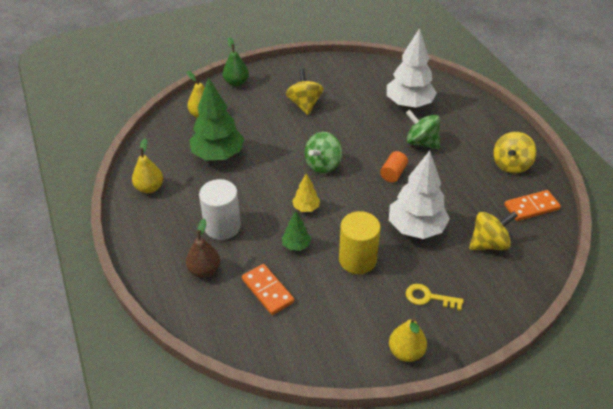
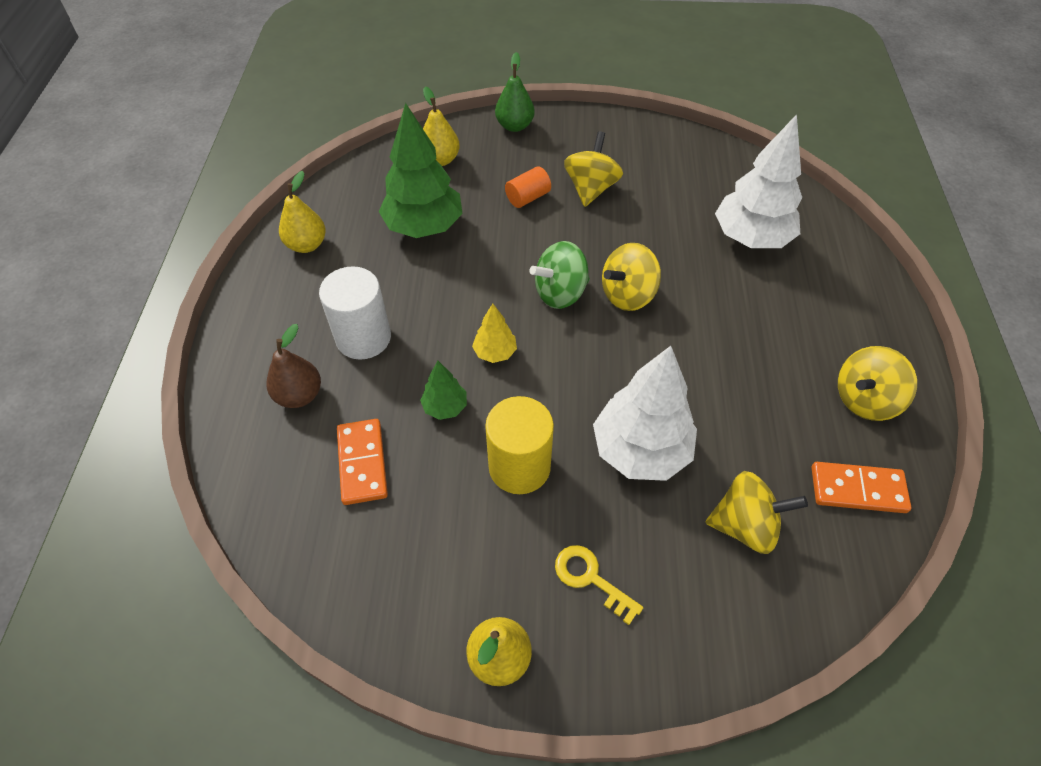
camera: 25 degrees right, 10 degrees up
orange cylinder [380,151,408,182] -> orange cylinder moved to [505,166,551,208]
green spinning top [406,110,440,149] -> none
none -> yellow spinning top [602,243,661,311]

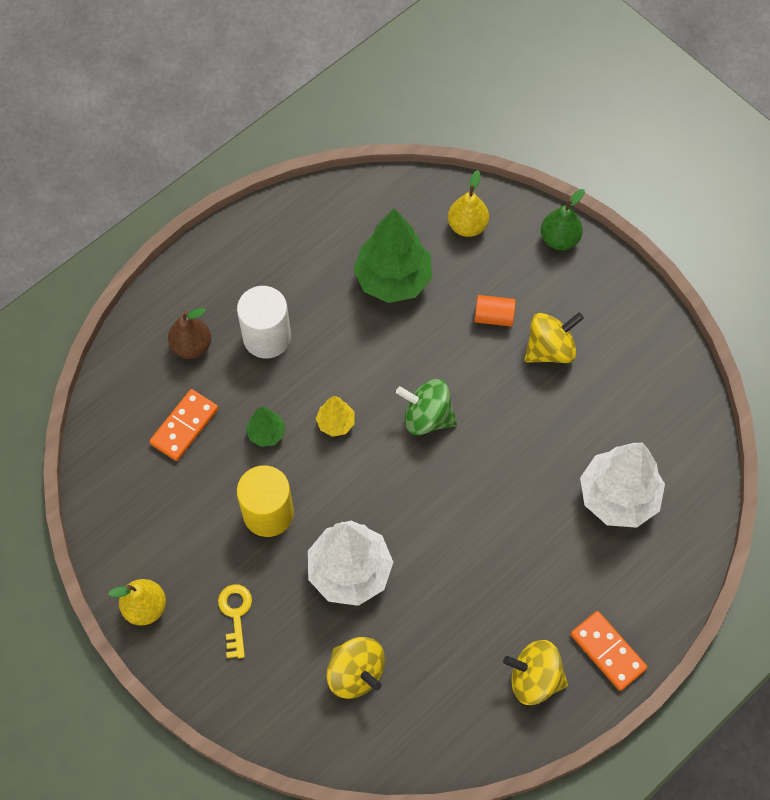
camera: 45 degrees right, 10 degrees up
yellow pear [279,171,326,253] -> none
yellow spinning top [602,243,661,311] -> none
orange domino [812,462,911,513] -> orange domino moved to [571,611,647,691]

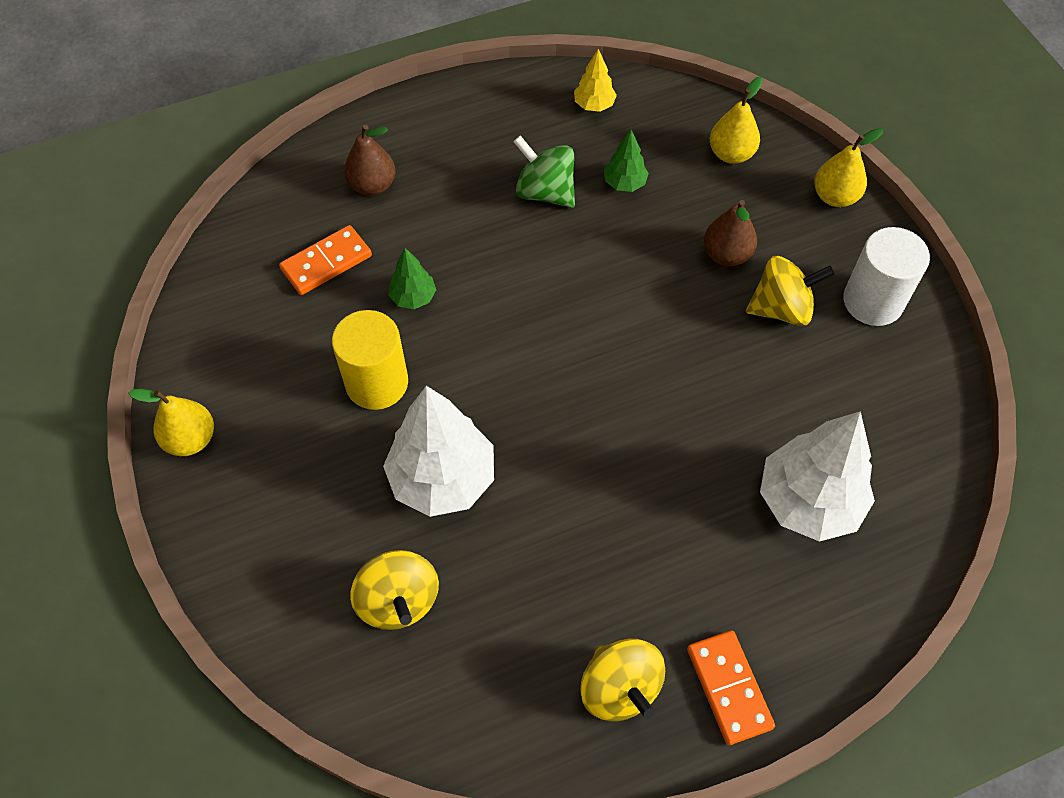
camera: 20 degrees right, 5 degrees down
yellow key [218,584,252,658] -> none
white cylinder [237,286,291,358] -> white cylinder moved to [843,227,930,326]
yellow tree [316,396,355,437] -> yellow tree moved to [574,49,617,112]
green tree [353,208,432,303] -> green tree [604,130,649,192], size x0.48
green spinning top [396,379,457,435] -> green spinning top moved to [513,135,575,208]
orange cylinder [475,295,516,327] -> brown pear [704,200,757,266]
yellow spinning top [503,640,568,705] -> yellow spinning top turned 150 degrees counterclockwise [581,639,665,721]
green pear [541,189,585,250] -> yellow pear [814,128,883,207]

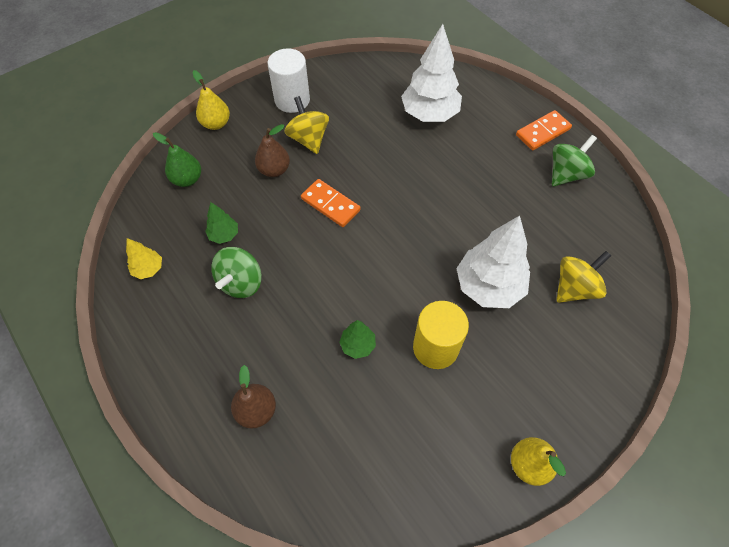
camera: 105 degrees left, 0 degrees up
orange domino [279,225,372,295] -> orange domino moved to [301,179,360,227]
yellow spinning top [581,639,665,721] -> green spinning top [552,135,597,186]
yellow pear [710,77,763,164] -> green pear [153,132,201,187]

